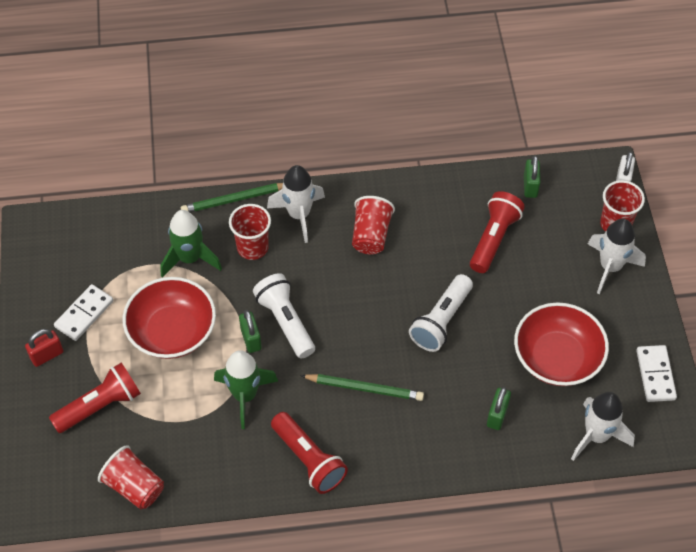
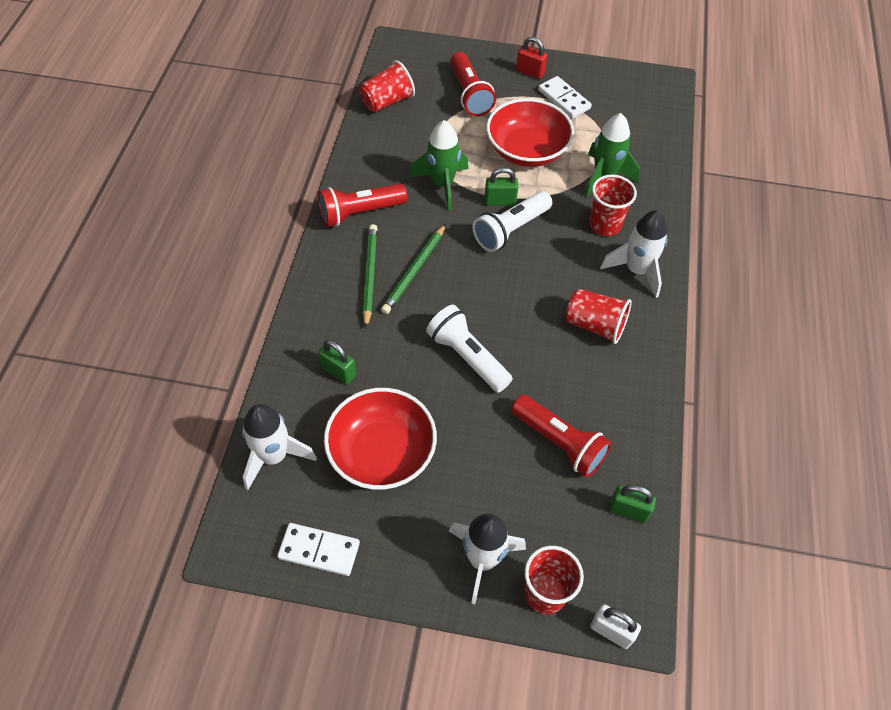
camera: 105 degrees right, 0 degrees up
red padlock [25,329,63,367] -> red padlock turned 45 degrees counterclockwise [516,37,547,79]
green pencil [181,183,283,212] -> green pencil moved to [362,224,378,328]
white flashlight [253,273,315,359] -> white flashlight turned 150 degrees clockwise [472,191,552,252]

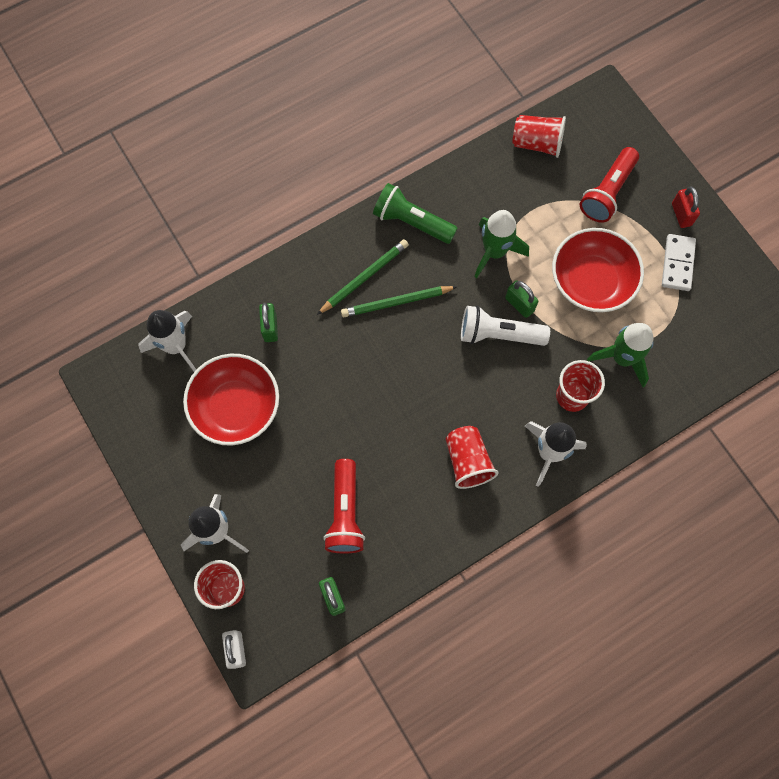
camera: 50 degrees right, 15 degrees up
white domino [277,523,360,576] -> none
red flashlight [318,184,407,227] -> green flashlight [373,183,458,244]
white flashlight [426,305,513,393] -> none

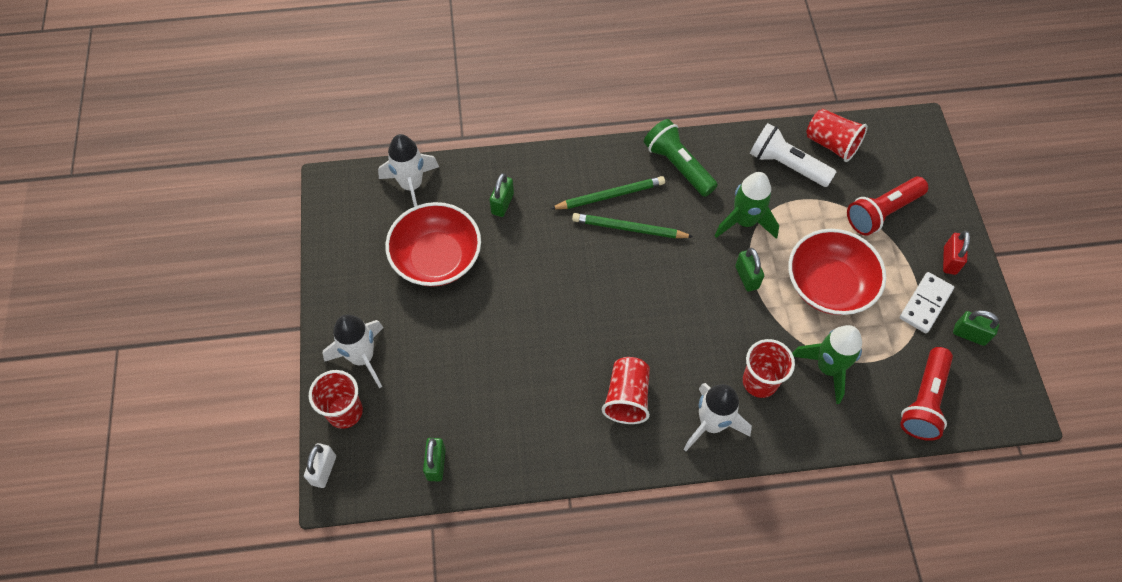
camera: 25 degrees right, 10 degrees down
red flashlight [323,459,365,553] -> red flashlight moved to [900,347,953,441]
white flashlight [461,306,550,346] -> white flashlight moved to [750,123,836,187]
none -> green padlock [953,310,999,346]

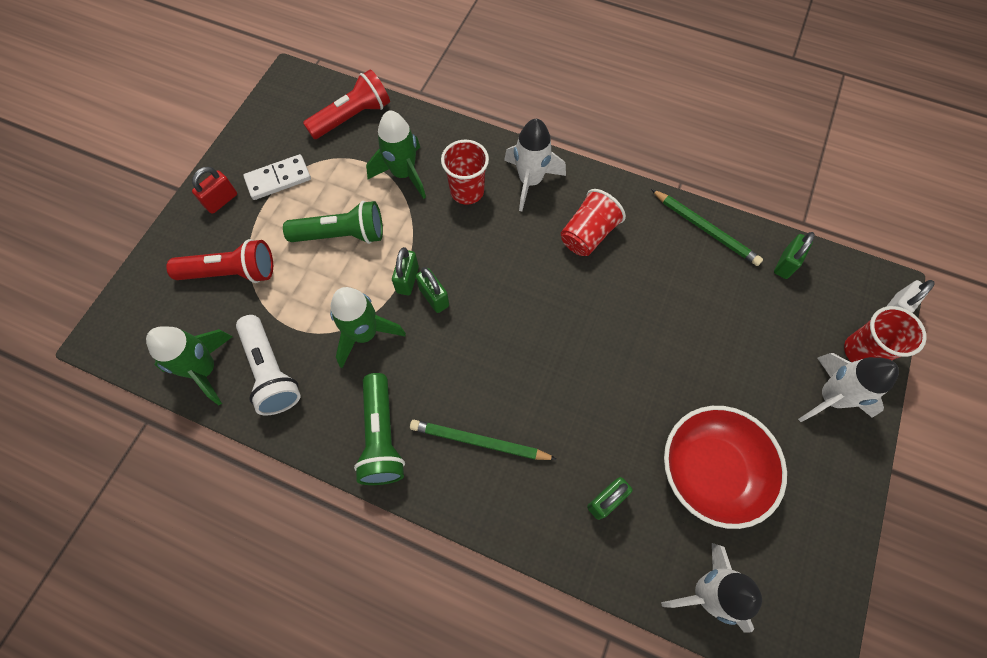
camera: 150 degrees left, 5 degrees up
green pencil [572,213,693,239] -> green pencil moved to [651,189,763,266]
red bowl [788,229,886,315] -> green flashlight [283,201,383,244]
red cup [806,109,868,162] -> green rocket [146,326,233,405]
green padlock [953,310,999,346] -> green padlock moved to [416,267,449,313]

